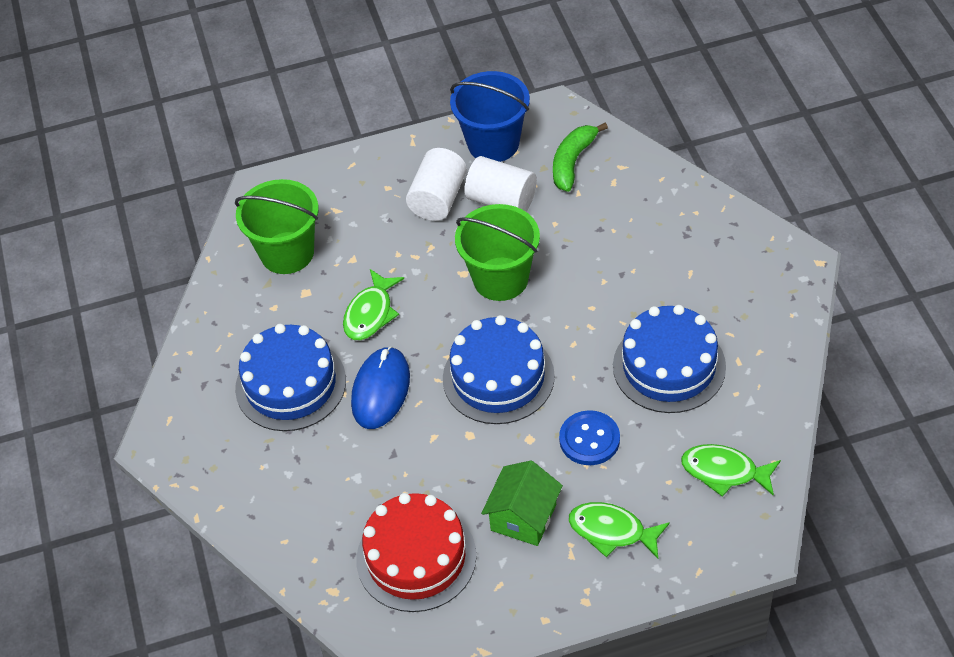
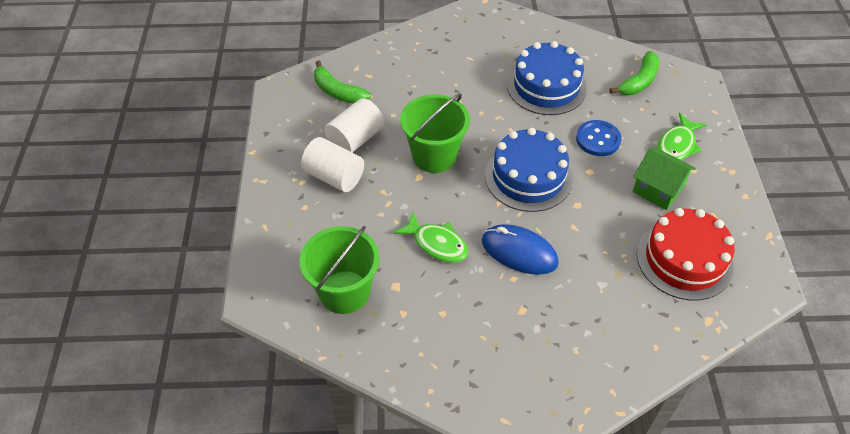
camera: 80 degrees left, 0 degrees up
blue cake [235,324,346,431] -> none
blue bucket [450,71,530,162] -> none
green fish [681,444,781,497] -> green banana [610,51,659,95]

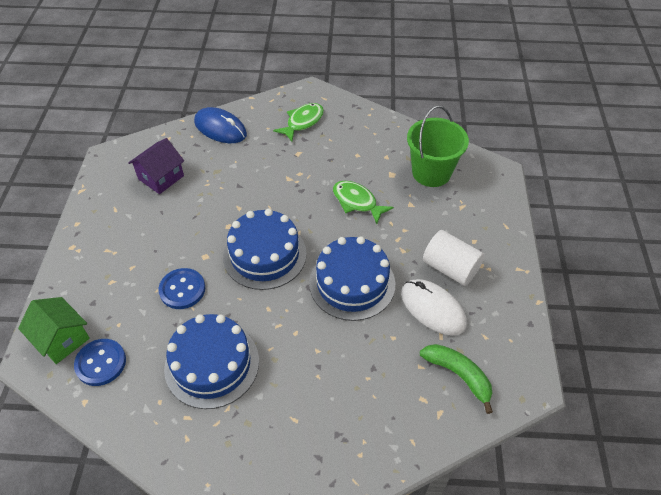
camera: 175 degrees left, 0 degrees up
white cylinder [324,98,384,153] -> white mouse [401,279,467,335]
green bucket [400,94,470,173] -> blue cake [309,236,395,321]
blue mouse [482,224,559,275] -> blue mouse moved to [194,107,247,143]
green banana [610,51,659,95] -> blue button [74,339,126,386]
green house [633,147,696,210] -> green house moved to [18,297,90,364]
red cake [637,208,735,300] -> purple house [128,138,184,194]
green fish [657,113,707,160] -> green fish moved to [273,103,324,142]

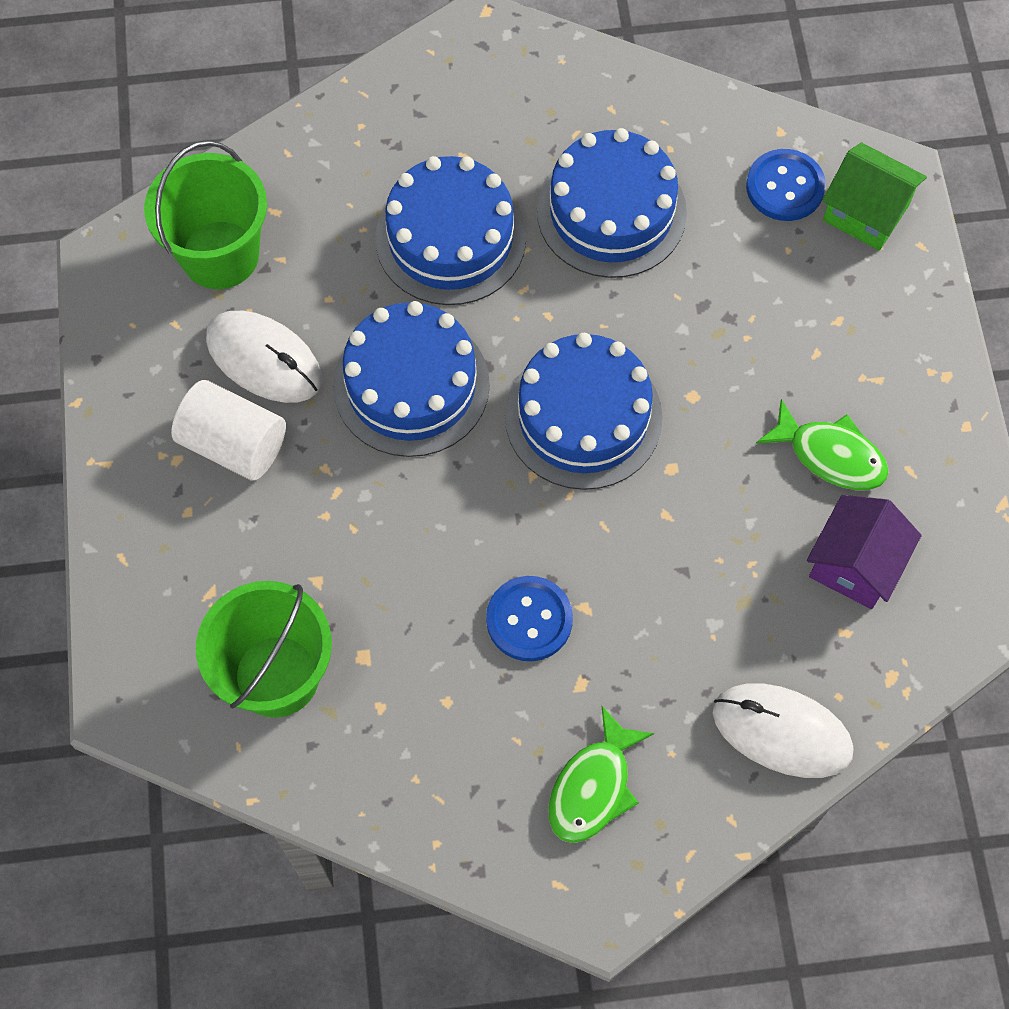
camera: 170 degrees right, 15 degrees up
blue button [158,268,205,309] -> blue button moved to [486,576,573,661]
blue mouse [194,107,247,143] -> white mouse [713,683,854,778]
green fish [333,181,394,224] -> green fish moved to [756,399,889,490]
green banana [420,344,493,414] -> green bucket [144,141,267,289]
none -> blue cake [375,156,526,305]

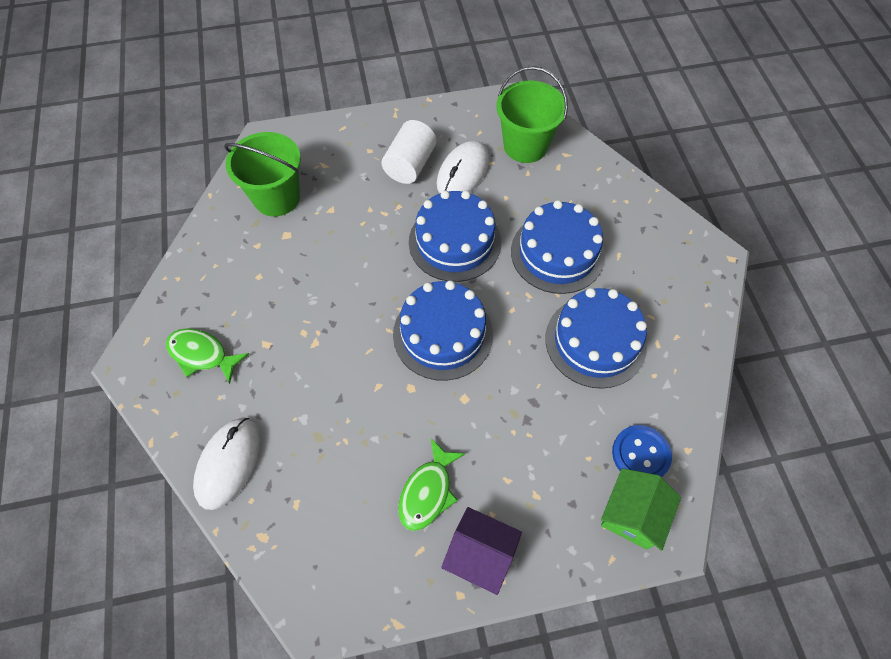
camera: 85 degrees right, 5 degrees down
blue button [486,576,573,661] -> none
purple house [807,495,922,609] -> purple house moved to [441,507,522,595]

